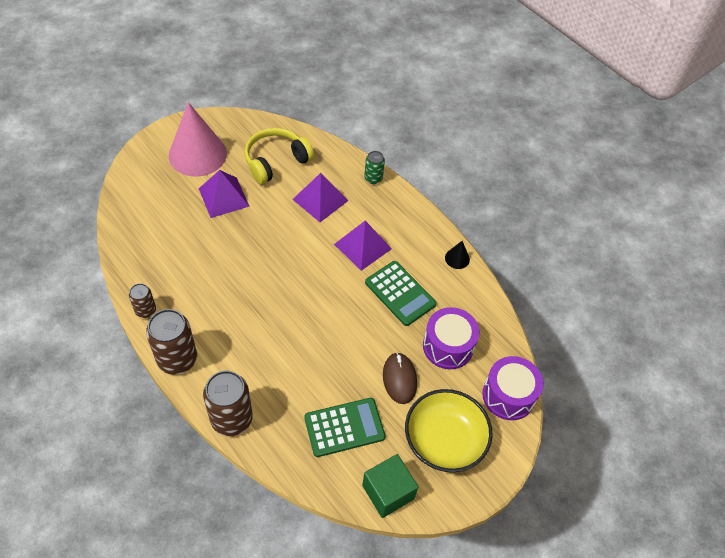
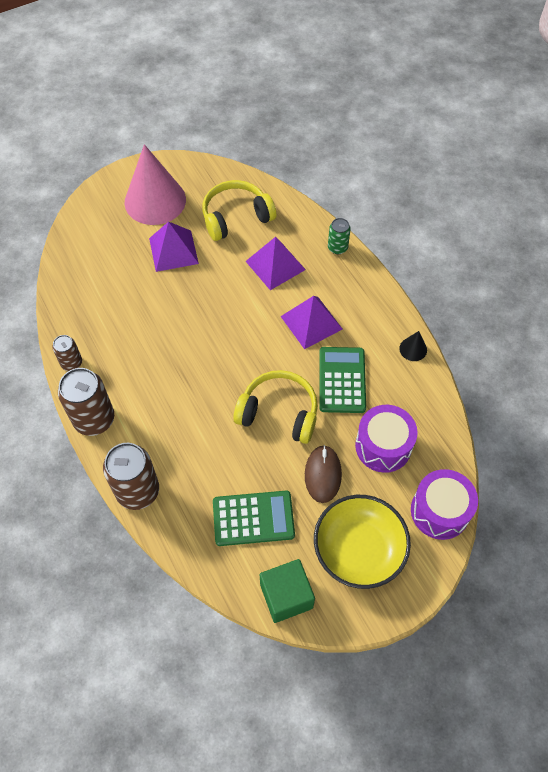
camera: 15 degrees right, 5 degrees up
green calculator [365,261,436,326] -> green calculator turned 150 degrees counterclockwise [319,347,366,413]
none -> yellow headphones [233,370,318,444]

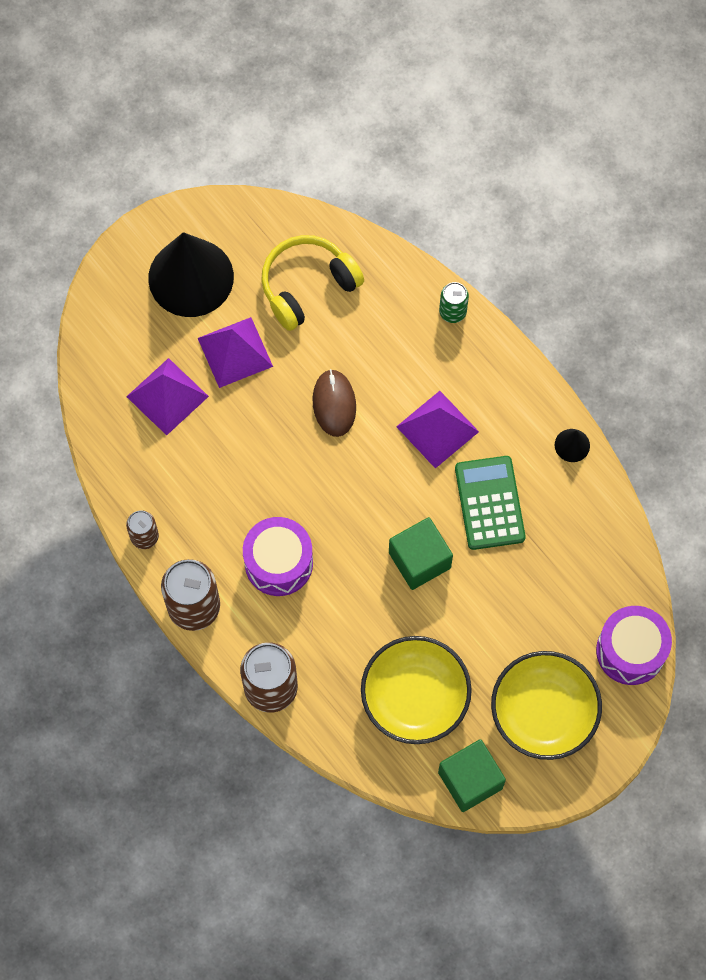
camera: 10 degrees left, 10 degrees up
pink cone [125,144,186,225] -> black cone [148,232,234,317]
green calculator [213,491,295,546] -> yellow bowl [361,636,472,744]
yellow headphones [233,370,318,444] -> green cube [389,517,453,590]
purple pyramid [246,237,306,290] -> purple pyramid moved to [126,358,209,435]
brown mouse [305,445,342,503] -> brown mouse moved to [313,369,356,437]
purple drum [355,405,418,473] -> purple drum moved to [243,517,313,596]

